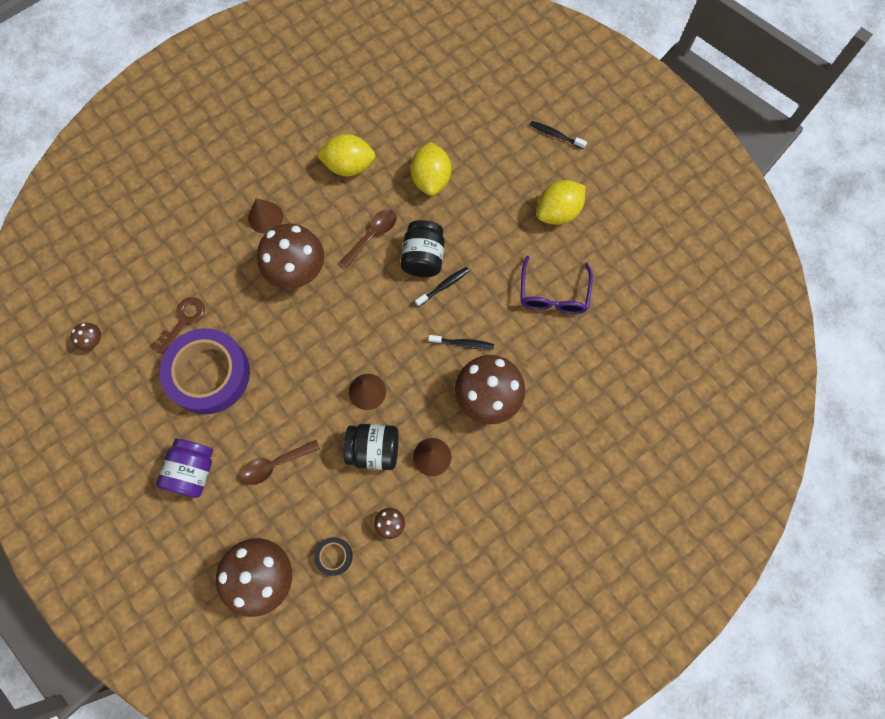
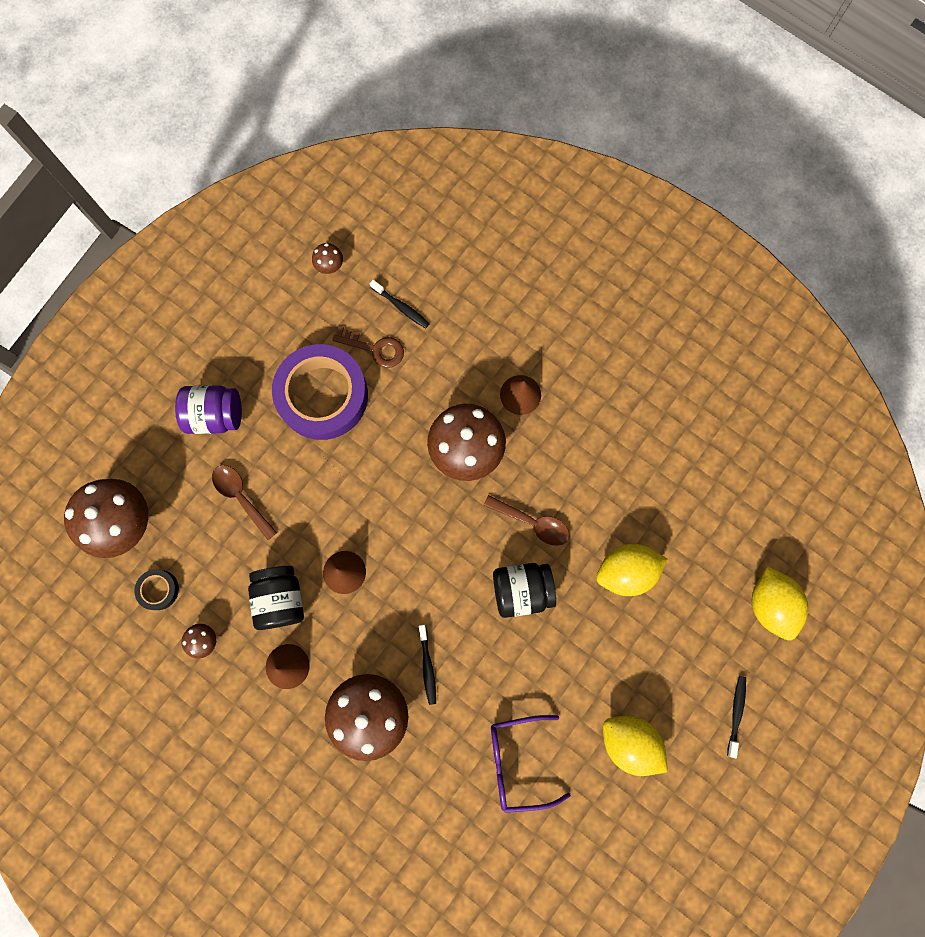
camera: 75 degrees right, 5 degrees up
yellow lemon [317,134,376,176] -> yellow lemon moved to [752,566,808,640]
black toothbrush [415,267,469,307] -> black toothbrush moved to [370,280,430,328]

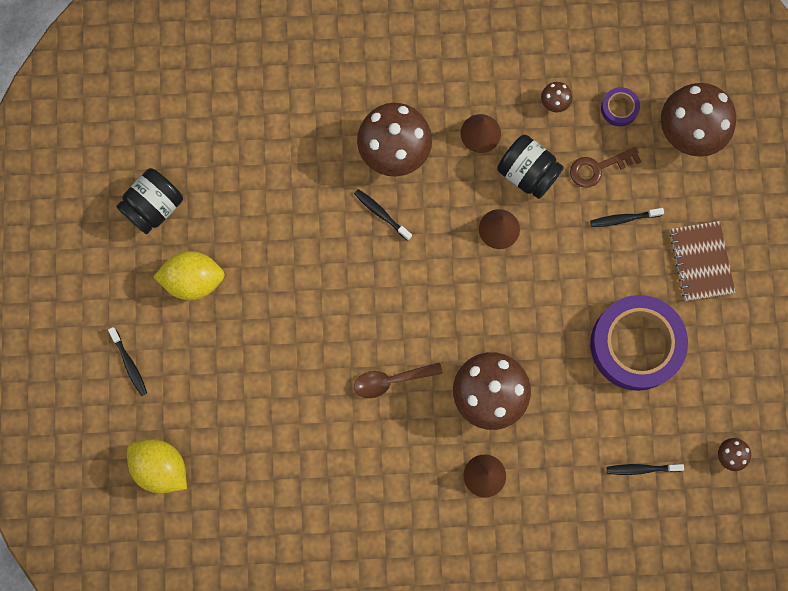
camera: 140 degrees right, 0 degrees up
black tape [135,569,179,610] -> purple tape [601,87,640,126]
purple jar [175,385,242,434] -> brown notebook [669,221,736,301]
brown spoon [212,465,277,540] -> black toothbrush [590,208,664,227]
brown key [333,326,404,368] -> brown key moved to [570,147,642,188]
purple glasses [491,715,571,813] -> none
black jar [493,563,556,618] -> black jar moved to [116,168,183,234]
yellow lemon [596,544,667,596] -> none

